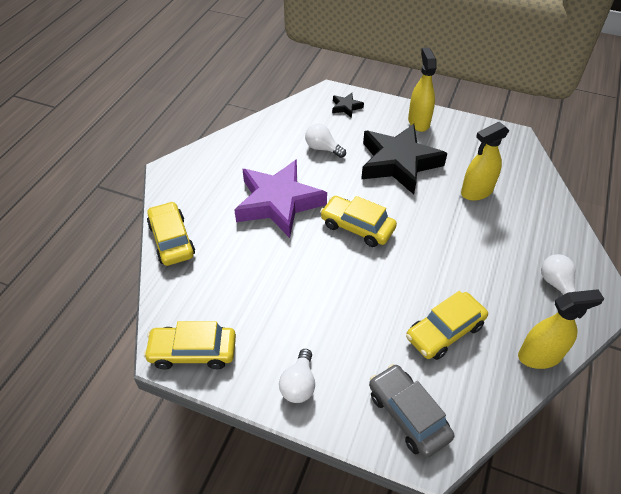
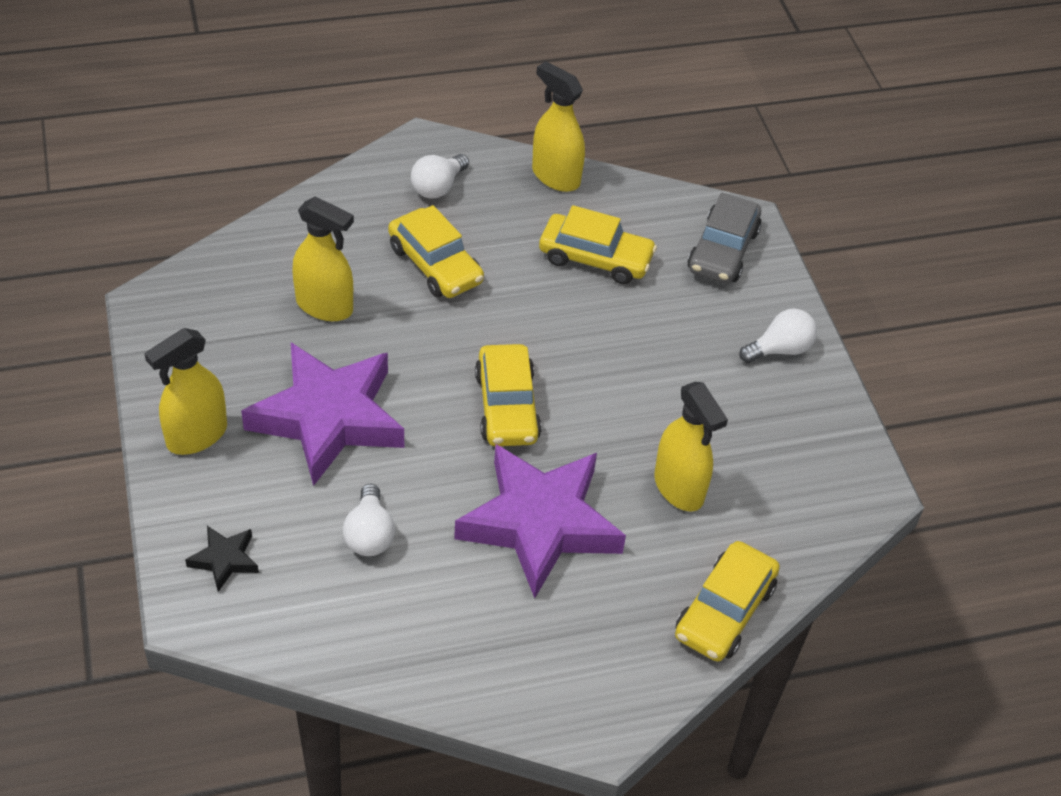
camera: 130 degrees left, 0 degrees up
yellow car [144,321,236,369] -> yellow car moved to [388,205,484,298]
black star [361,124,447,194] -> purple star [241,343,404,486]
none -> yellow spray bottle [654,382,728,511]

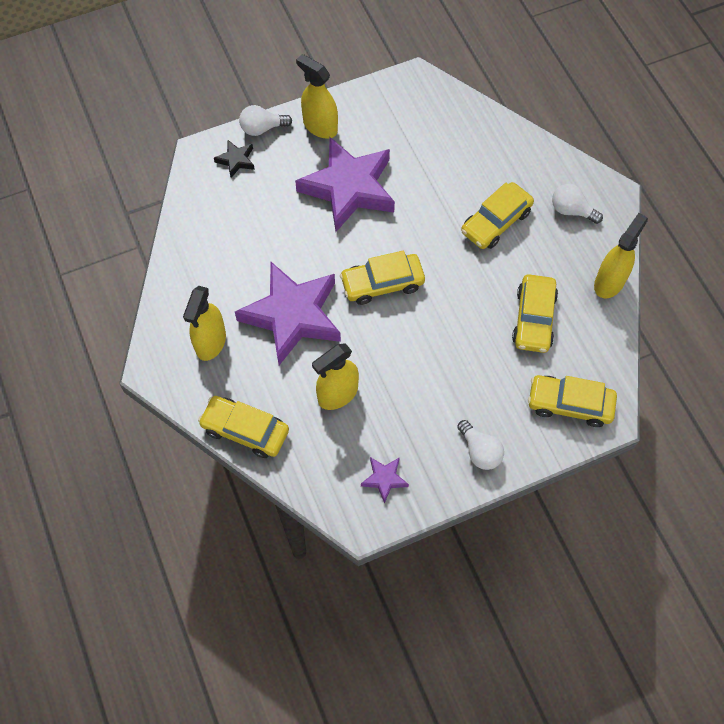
camera: 85 degrees right, 15 degrees up
yellow spray bottle [292,196,354,321] -> yellow spray bottle moved to [183,286,226,361]
white light bulb [343,483,395,556] -> white light bulb moved to [239,105,292,136]
grey car [688,192,762,284] -> yellow car [528,375,617,427]
none -> purple star [361,457,409,503]

